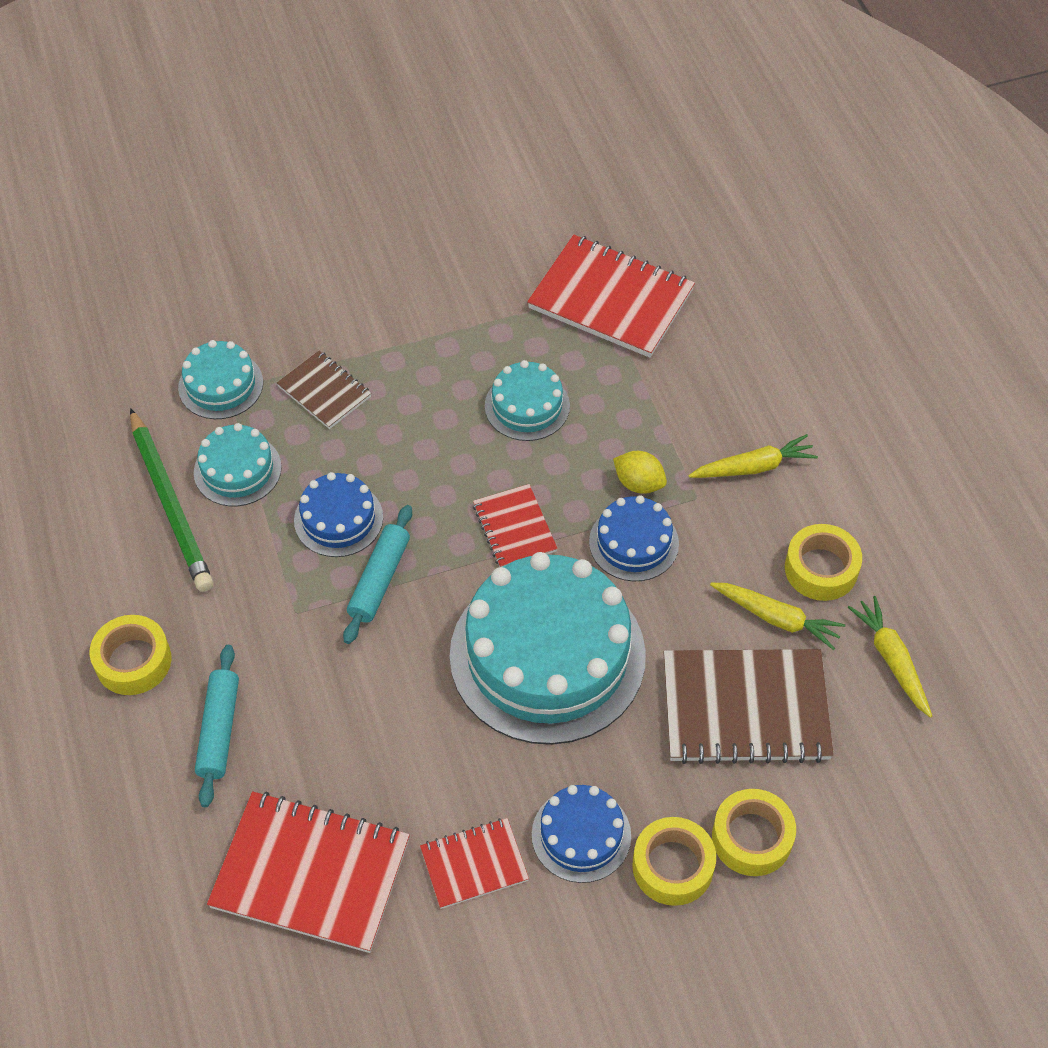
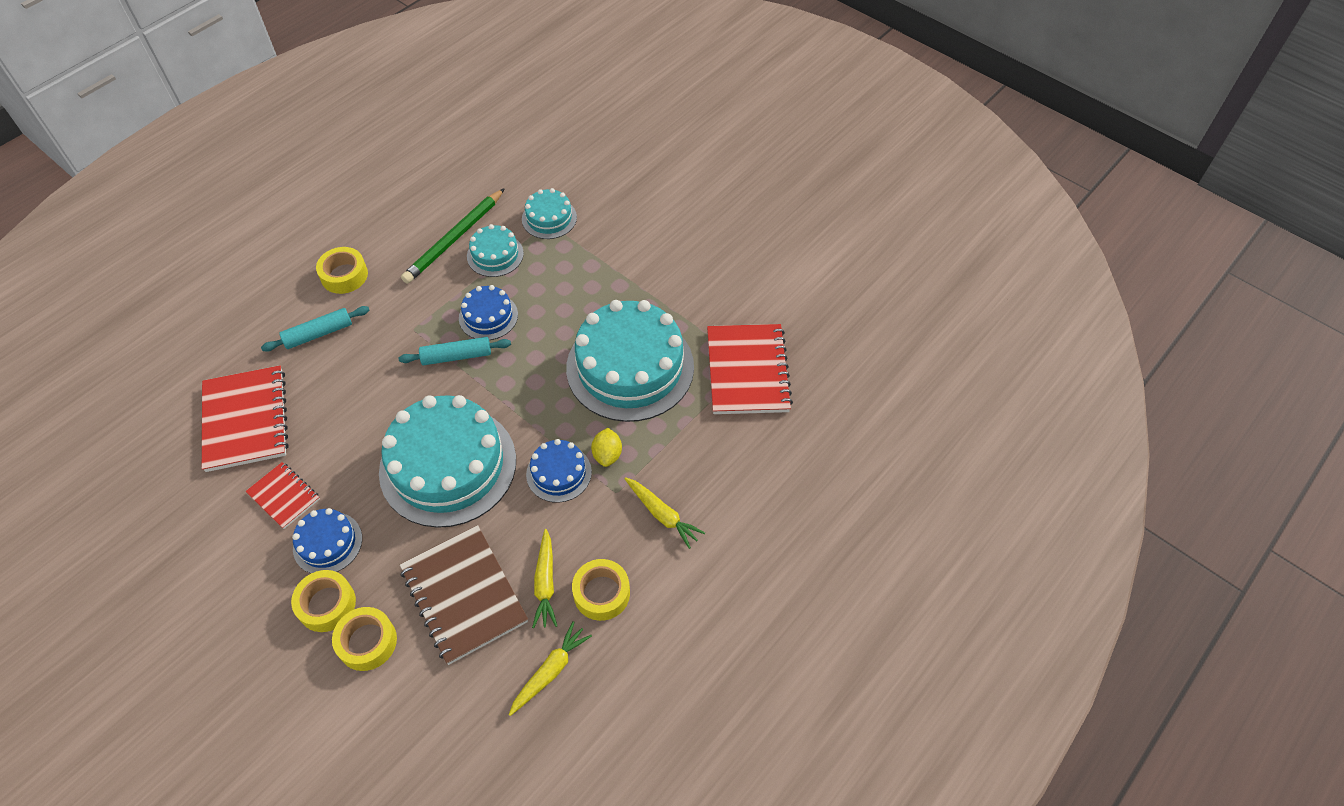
camera: 60 degrees right, 0 degrees up
brown notebook [277,351,372,429] -> none
red notebook [473,484,558,567] -> none
turquoise cake [485,360,570,441] -> turquoise cake [566,300,694,422], size x2.09

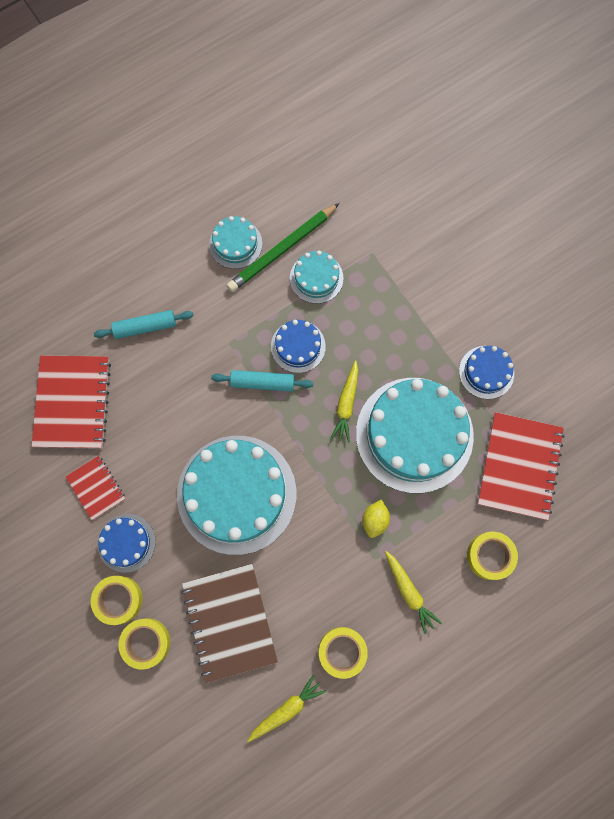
camera: 15 degrees right, 20 degrees up
yellow tape [316,247,368,294] -> yellow tape moved to [467,532,518,580]
turquoise cake [522,188,577,239] -> turquoise cake moved to [209,216,262,269]
blue cake [526,439,592,503] -> blue cake moved to [459,346,514,399]
yellow carrot [532,529,557,628] -> yellow carrot moved to [330,360,358,443]

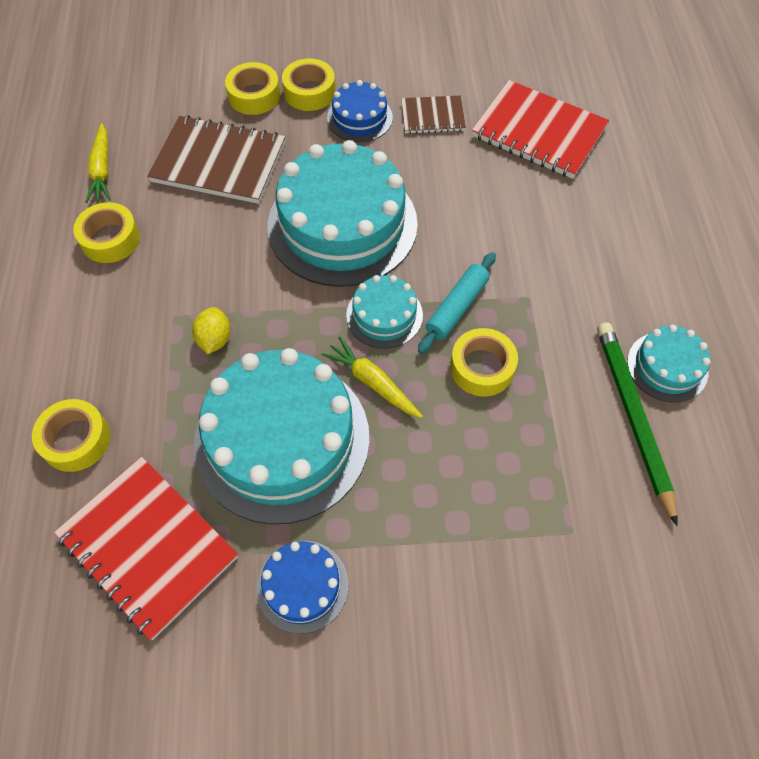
camera: 120 degrees right, 15 degrees down
red notebook [65,456,125,520] -> brown notebook [401,96,466,134]
turquoise rolling pin [94,310,194,339] -> none
blue cake [271,320,326,373] -> yellow tape [450,328,518,396]
turquoise cake [290,251,344,304] -> turquoise cake moved to [346,275,423,349]
yellow lemon [362,499,390,538] -> yellow lemon turned 45 degrees clockwise [192,307,231,354]
yellow carrot [385,551,442,634] -> none

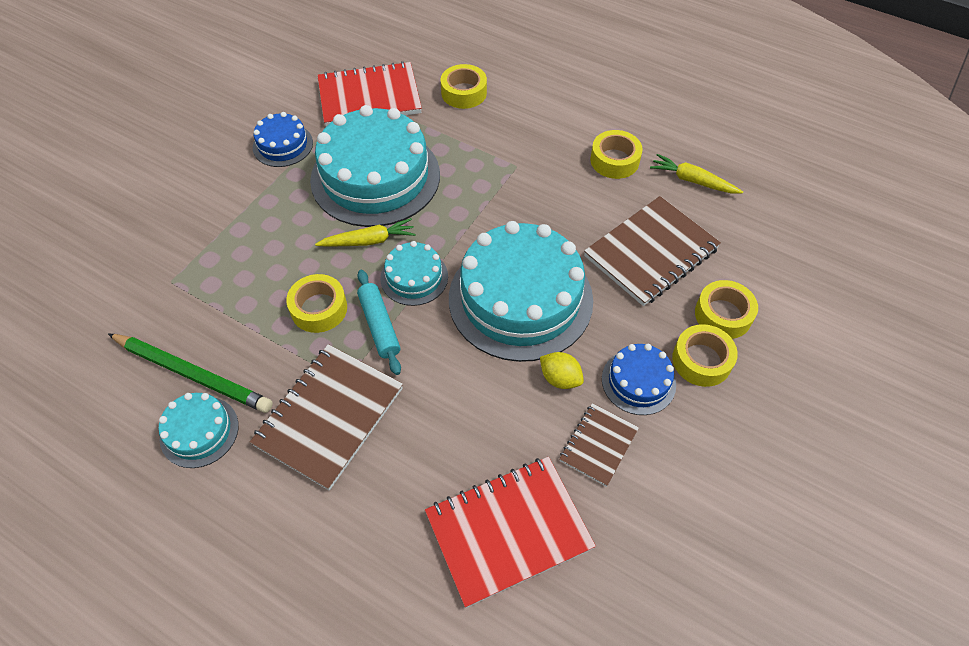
camera: 125 degrees right, 5 degrees down
yellow lemon [192,307,231,354] -> yellow lemon moved to [540,352,584,389]
none -> brown notebook [250,344,403,491]

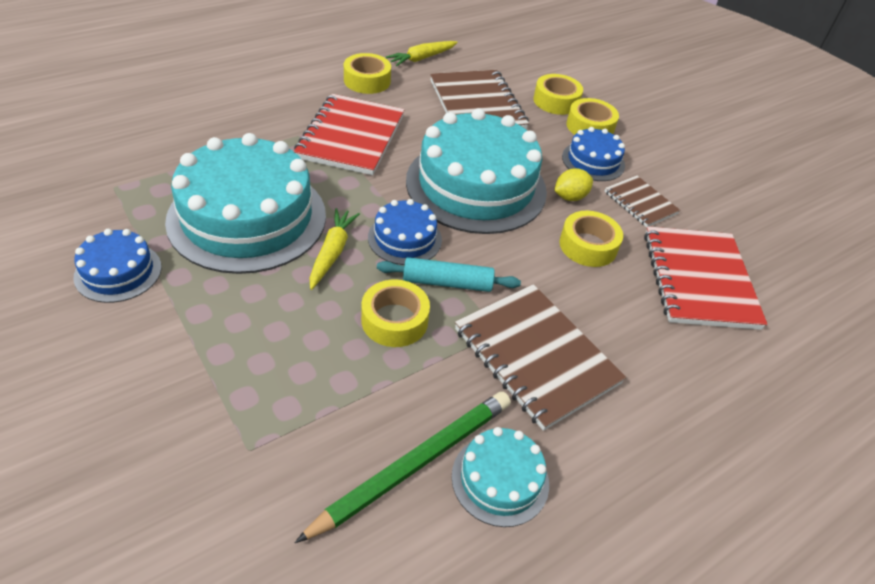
camera: 70 degrees left, 10 degrees down
red notebook [317,61,422,127] -> red notebook moved to [294,94,404,175]
turquoise cake [380,241,448,306] -> blue cake [368,199,442,265]
yellow tape [441,64,487,109] -> yellow tape moved to [559,211,623,267]

